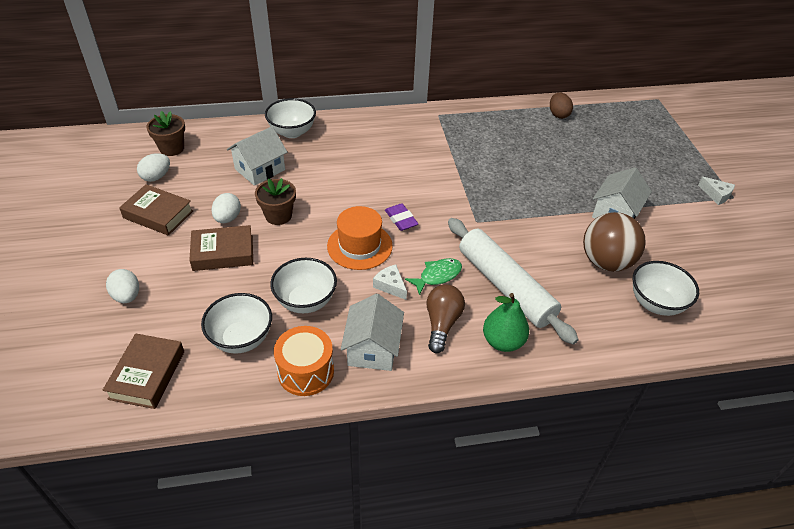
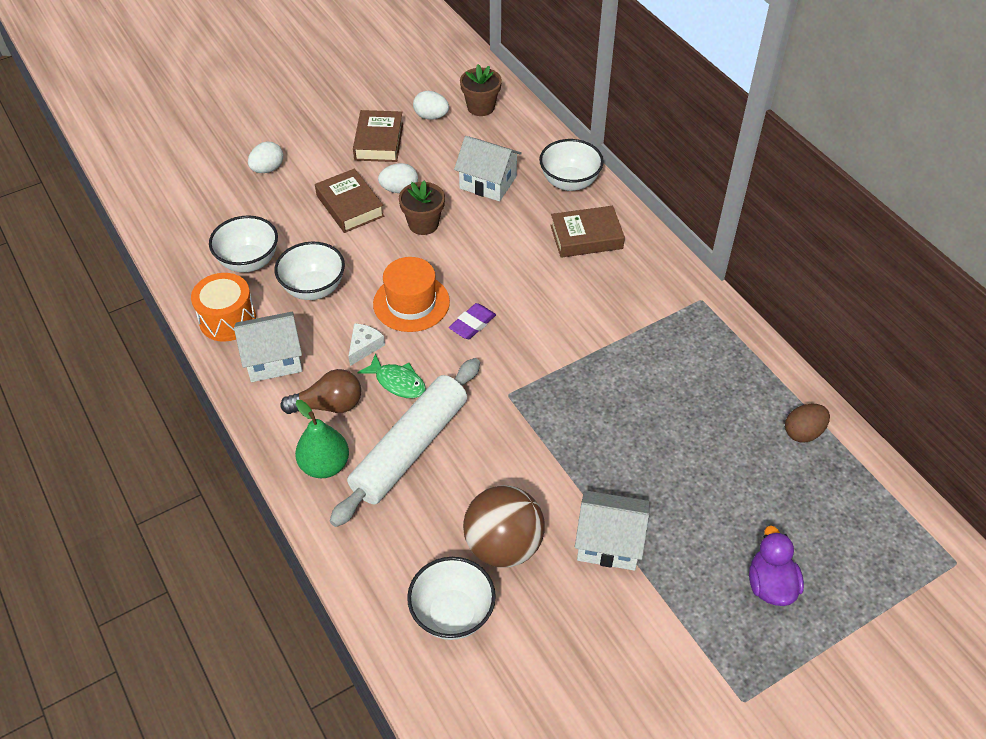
camera: 70 degrees right, 5 degrees up
brown book [103,333,184,409] -> brown book moved to [550,206,625,258]
white cheese [698,177,735,205] -> none
none -> purple duck [749,525,804,606]

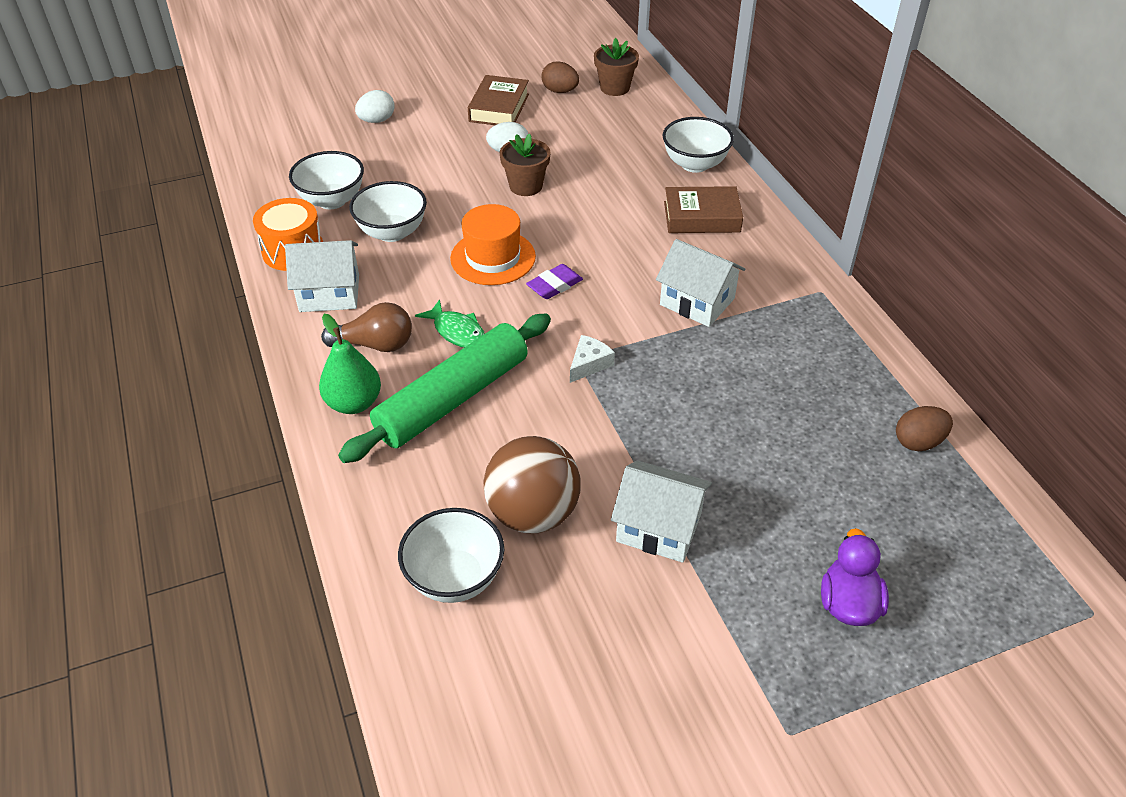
camera: 10 degrees right, 5 degrees down
brown book [315,169,384,233] -> none
white rolling pin [330,358,480,527] -> green rolling pin [338,313,551,463]
white cheese [348,323,385,366] -> white cheese moved to [570,335,615,383]
white egg [413,91,449,120] -> brown egg [541,62,579,93]
white house [454,136,522,201] -> white house moved to [656,239,745,327]

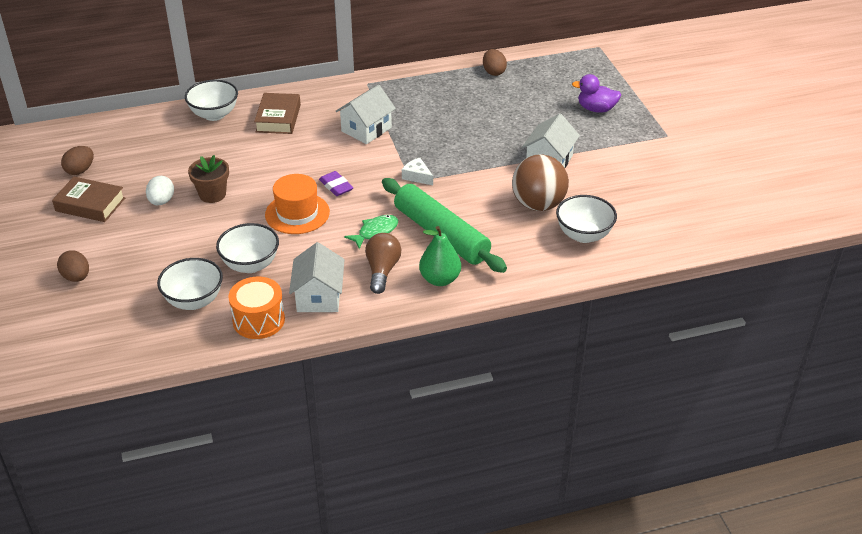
camera: 85 degrees left, 5 degrees down
white egg [355,90,395,123] -> brown egg [57,250,89,282]
brown flower pot [594,38,639,96] -> none

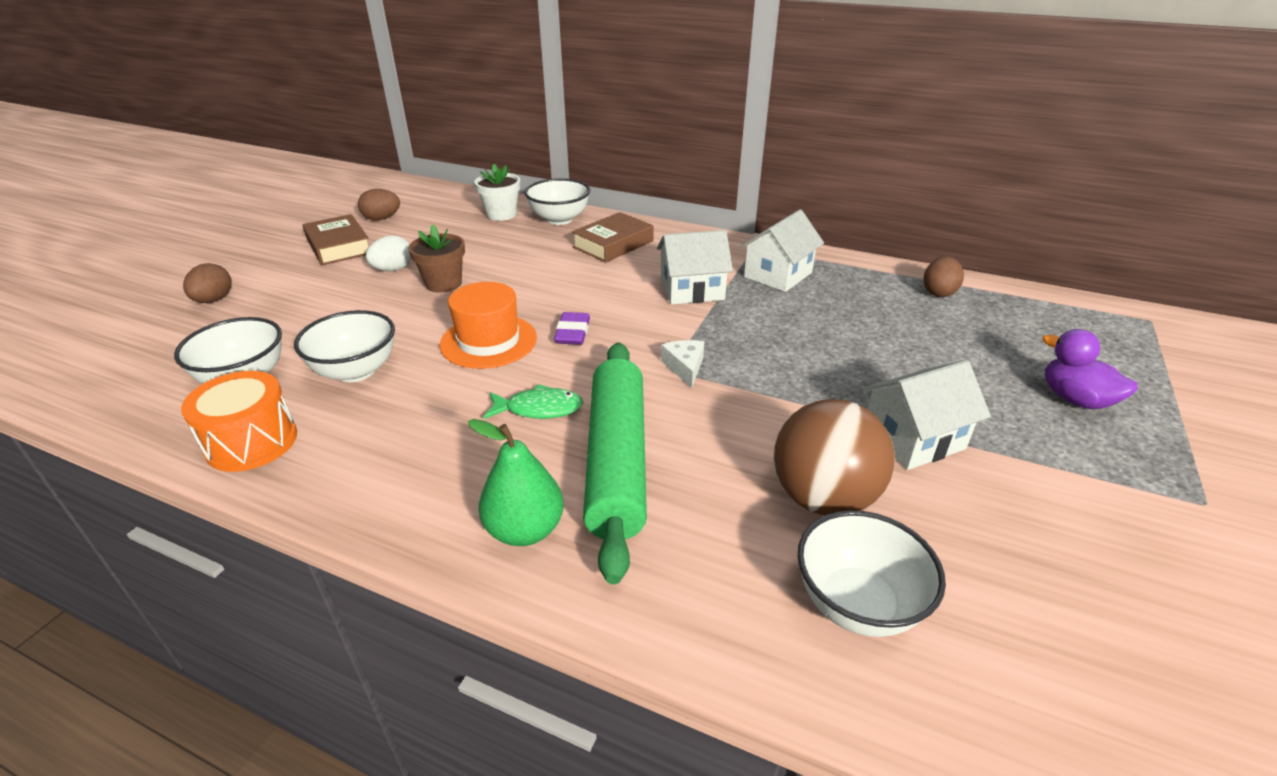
camera: 40 degrees right, 5 degrees down
white house [289,242,345,312] -> white house moved to [740,210,824,292]
brown light bulb [365,233,401,294] -> none
none -> white flower pot [475,164,520,221]

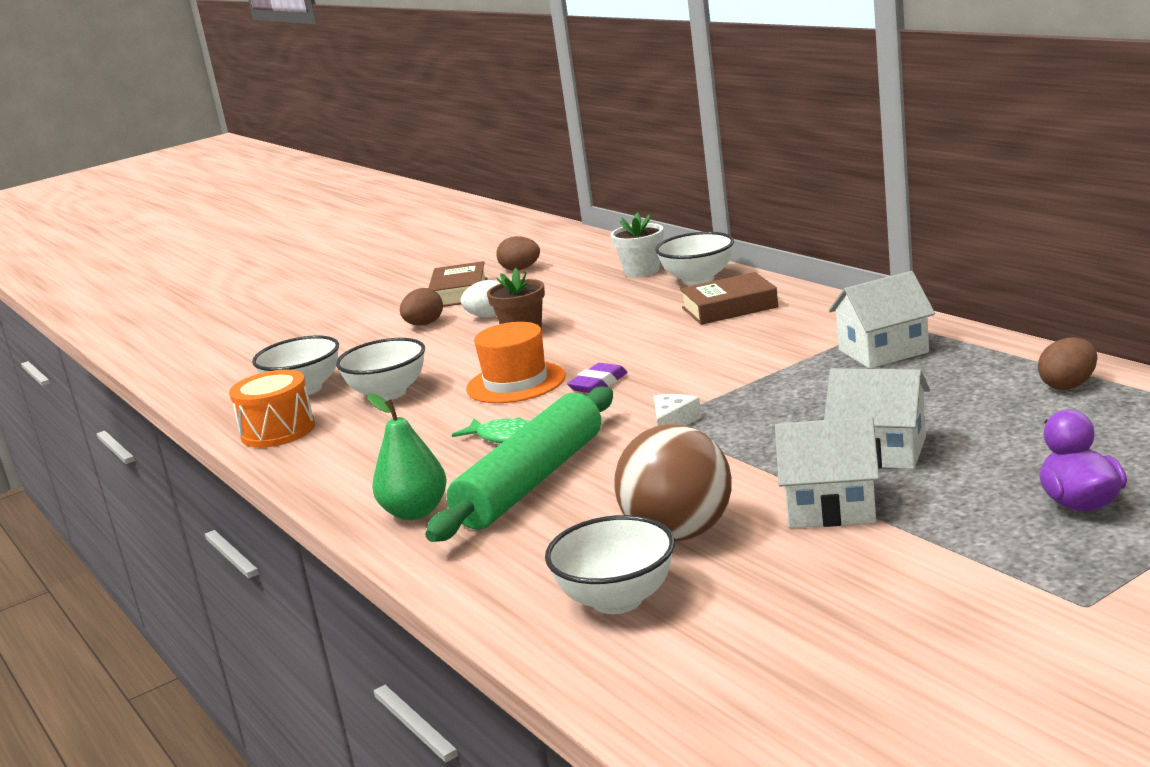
camera: 35 degrees right, 15 degrees down
brown egg [183,263,231,303] -> brown egg moved to [400,288,443,326]
white house [657,230,733,305] -> white house moved to [824,368,930,469]

